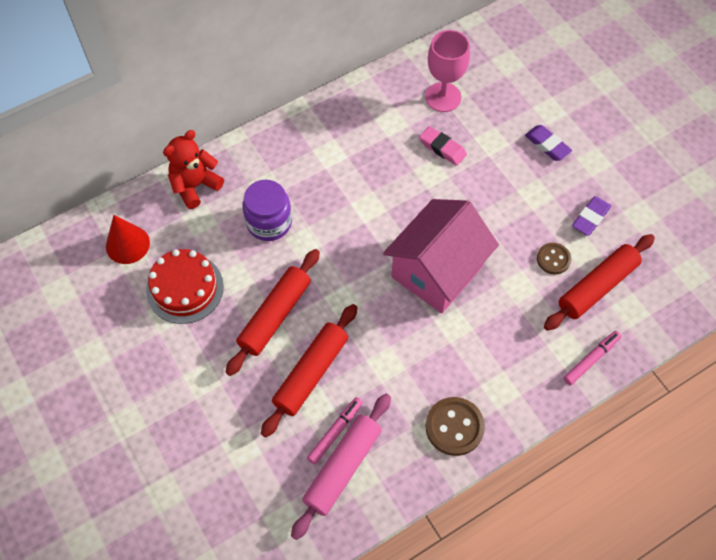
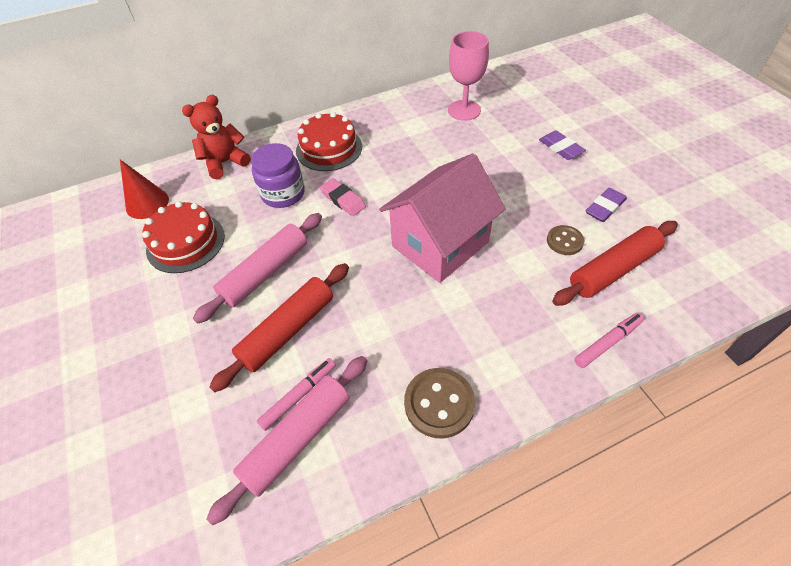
camera: 10 degrees right, 10 degrees down
red rolling pin [225,249,320,376] -> pink rolling pin [193,213,322,323]
pink eraser [419,126,467,166] -> pink eraser moved to [320,178,366,216]
none -> red cake [296,112,362,171]

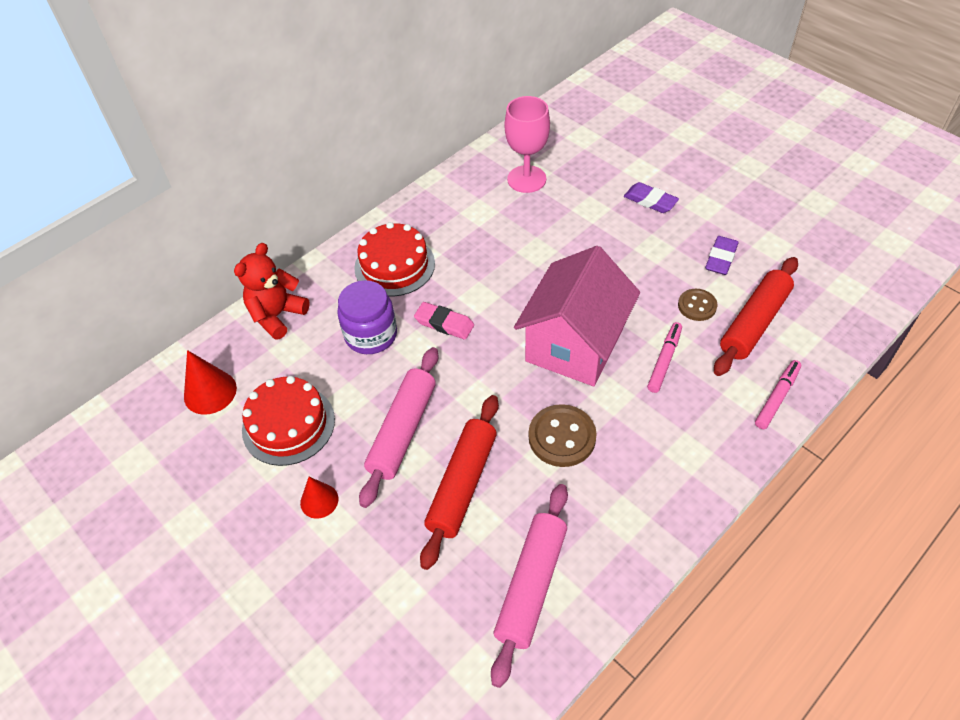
camera: 20 degrees left, 0 degrees up
pink marker [257,358,336,431] -> pink marker moved to [647,322,682,393]
brown button [404,368,475,439] -> brown button moved to [528,404,597,467]
none -> red cone [300,477,338,519]

